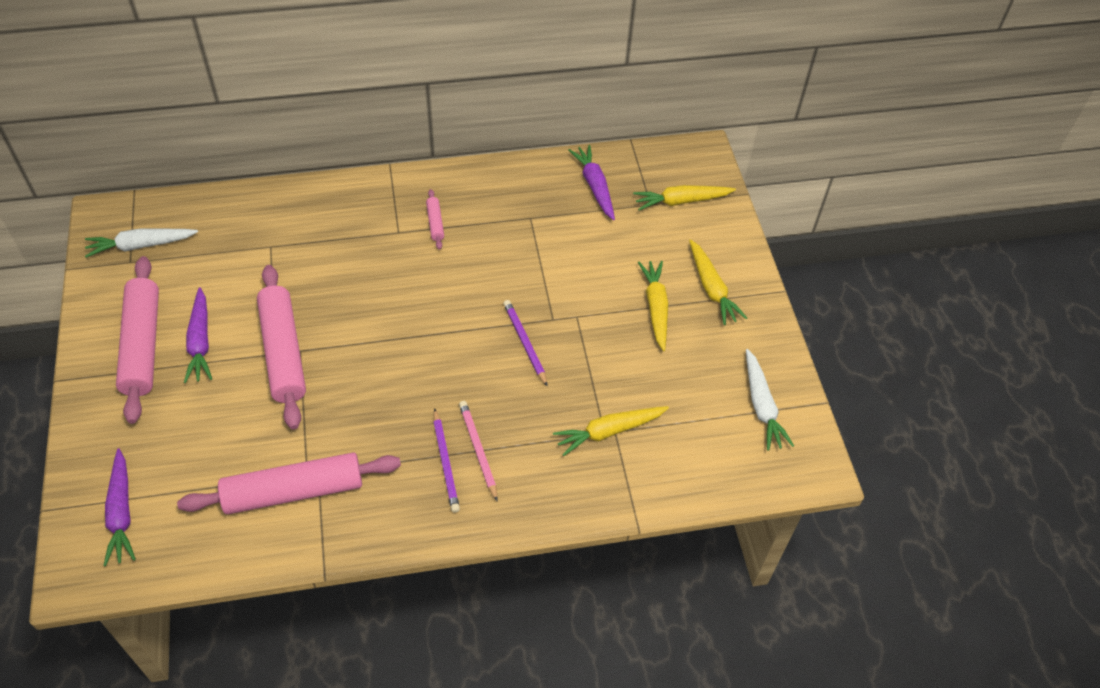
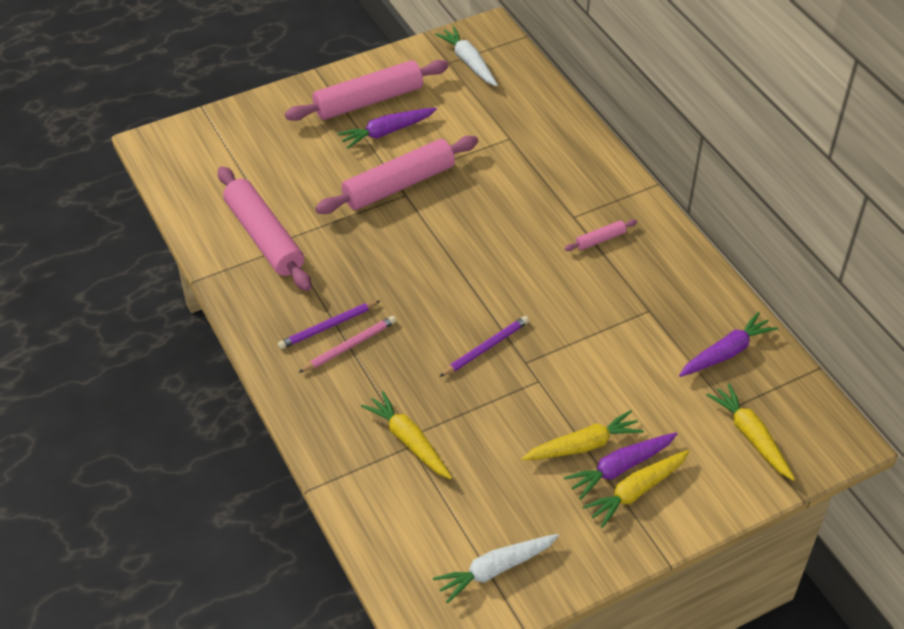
camera: 75 degrees right, 5 degrees down
purple carrot [103,448,136,566] -> purple carrot moved to [564,433,677,499]

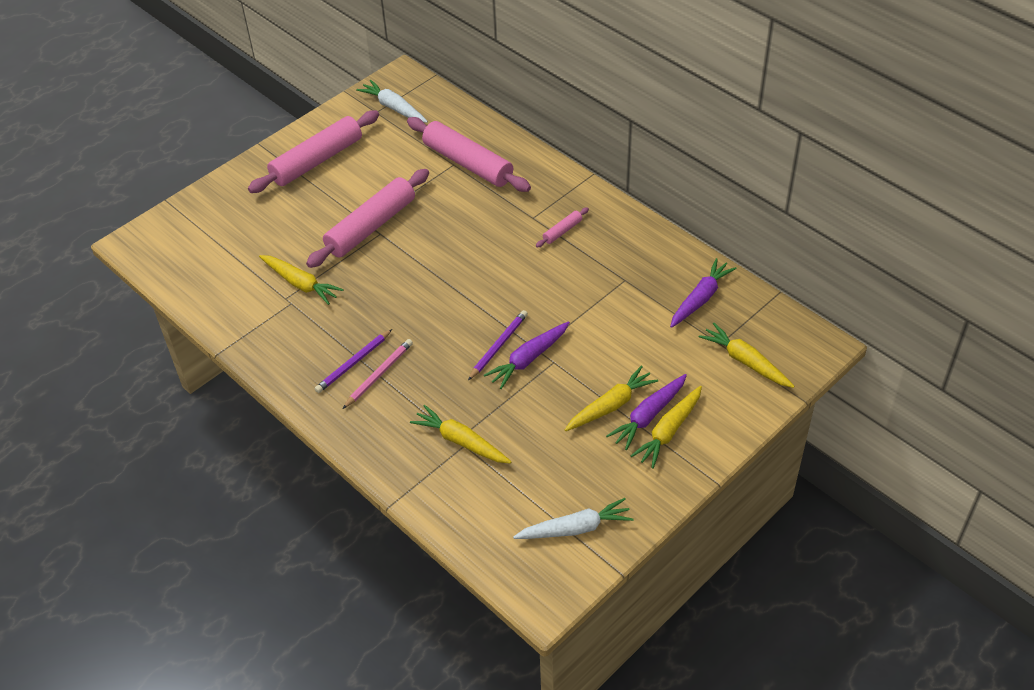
camera: 15 degrees left, 0 degrees up
pink rolling pin [218,166,312,291] -> pink rolling pin moved to [407,117,531,192]
purple carrot [337,108,437,149] -> purple carrot moved to [484,321,570,389]
white carrot [433,534,559,603] -> white carrot turned 150 degrees counterclockwise [513,498,634,539]
none -> yellow carrot [259,255,344,305]

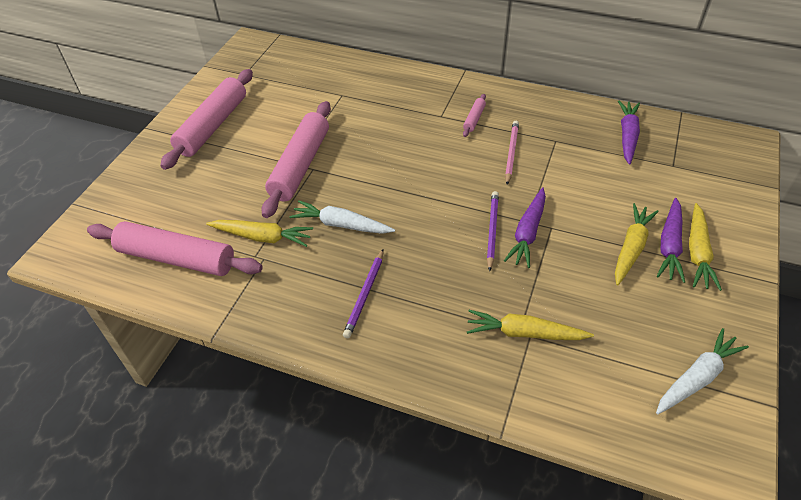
camera: 25 degrees left, 0 degrees up
pink pencil [342,339,413,409] -> pink pencil moved to [505,121,519,185]
white carrot [356,80,428,123] -> white carrot moved to [289,200,395,234]
pink rolling pin [407,117,531,192] -> pink rolling pin moved to [87,221,263,276]
yellow carrot [699,323,795,388] -> none

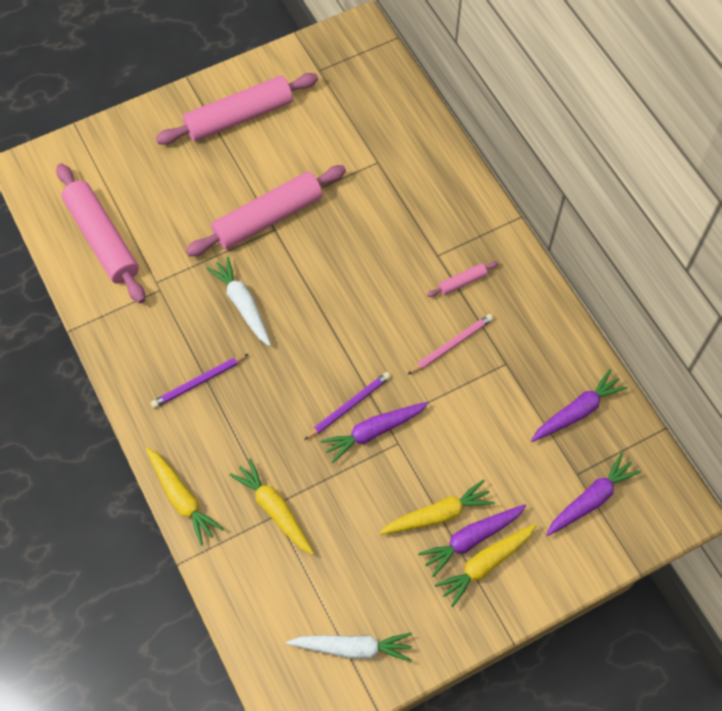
camera: 40 degrees right, 15 degrees up
yellow carrot [206,220,313,247] -> yellow carrot moved to [146,448,224,546]
none -> purple carrot [546,453,641,536]

